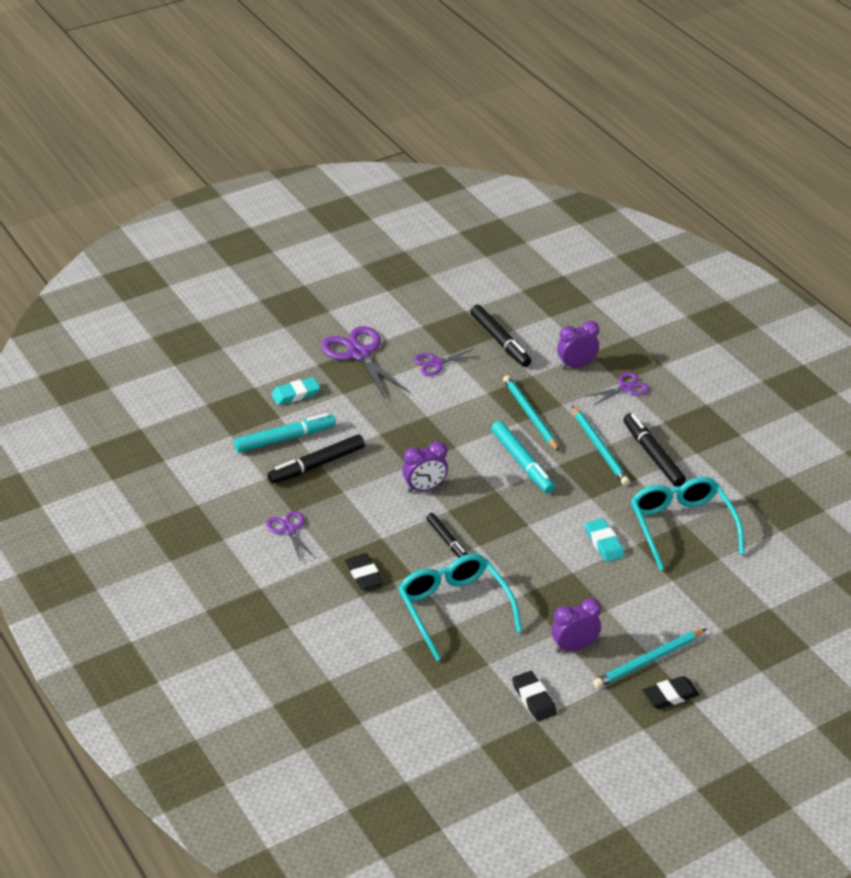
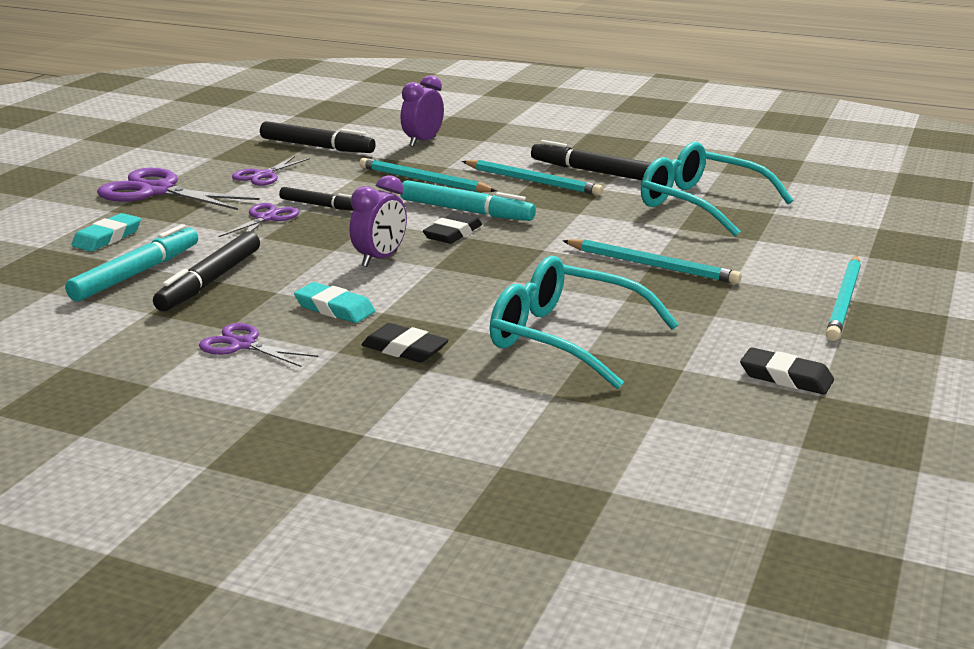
camera: 35 degrees left, 15 degrees down
black marker [426,513,468,558] -> black marker moved to [279,187,354,211]
purple clock [551,598,601,653] -> none
purple scissors [584,372,650,406] -> purple scissors moved to [218,203,299,237]
turquoise eraser [585,518,625,562] -> turquoise eraser moved to [294,282,375,323]
black eraser [642,676,700,709] -> black eraser moved to [423,212,482,244]
none -> turquoise pencil [562,239,742,284]

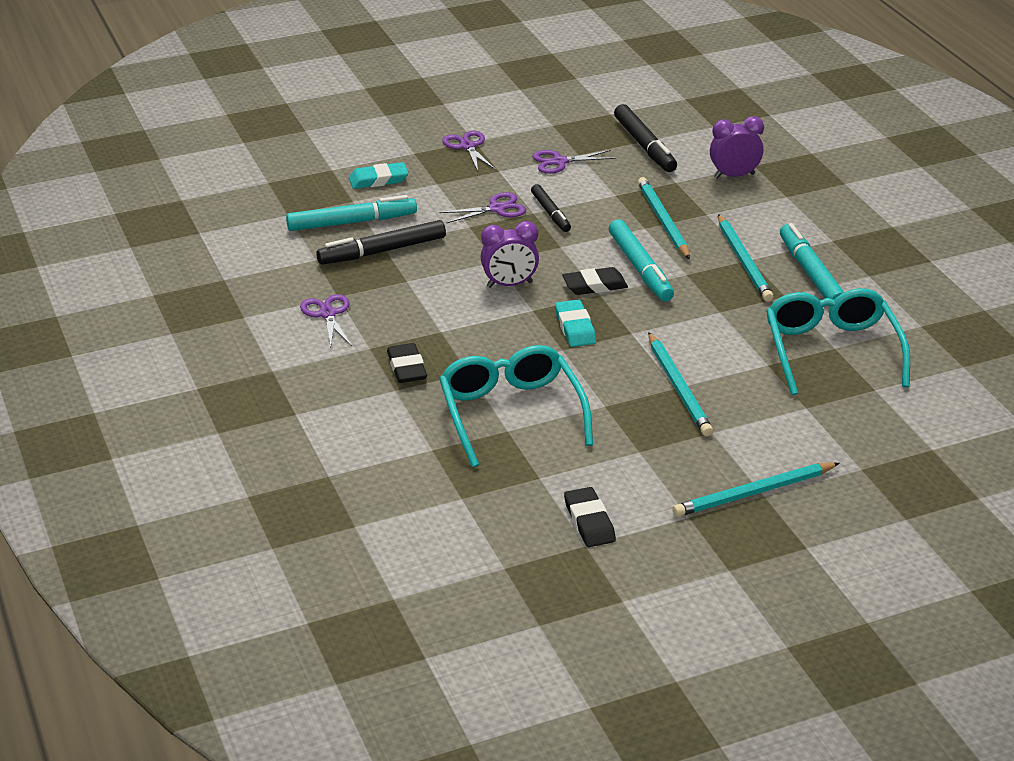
camera: 45 degrees right, 10 degrees up
purple scissors [97,168,260,210] -> purple scissors [442,131,496,171], size x0.57
turquoise eraser [294,282,375,323] -> turquoise eraser moved to [555,299,596,347]
black marker [531,140,651,180] -> turquoise marker [780,223,844,300]

